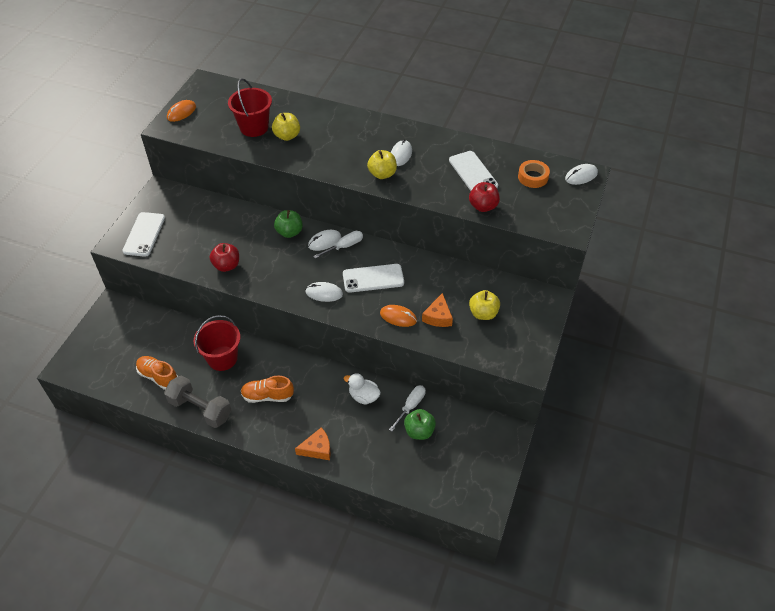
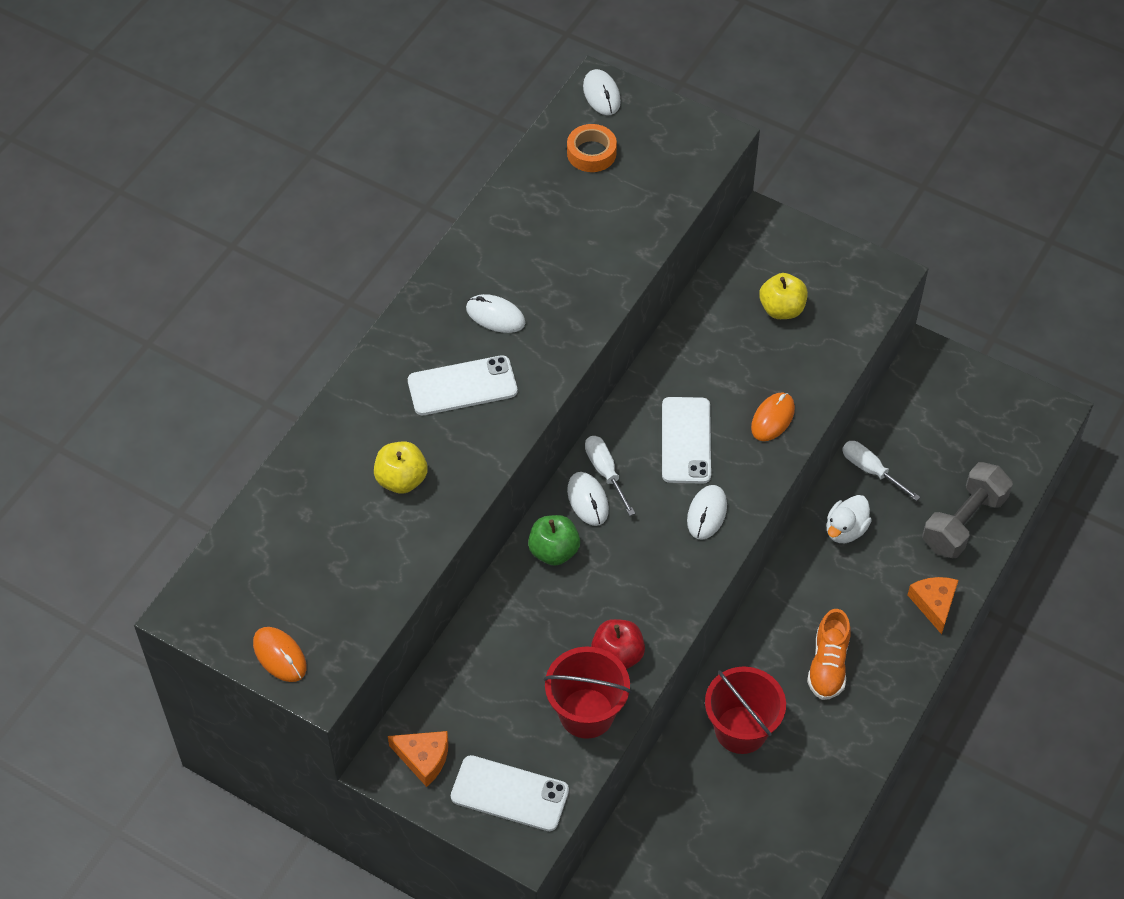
camera: 80 degrees left, 5 degrees up
orange shoe [136,356,178,390] -> none
grey dumbbell [164,376,232,428] -> grey dumbbell moved to [922,462,1013,558]
red bucket [228,78,272,137] -> red bucket moved to [544,647,631,739]
yellow apple [367,150,397,179] -> none
green apple [404,409,436,440] -> none
orange cheese [422,293,453,327] -> orange cheese moved to [388,731,448,787]
white phone [449,151,498,191] -> white phone moved to [408,355,517,415]
red apple [469,182,500,212] -> none

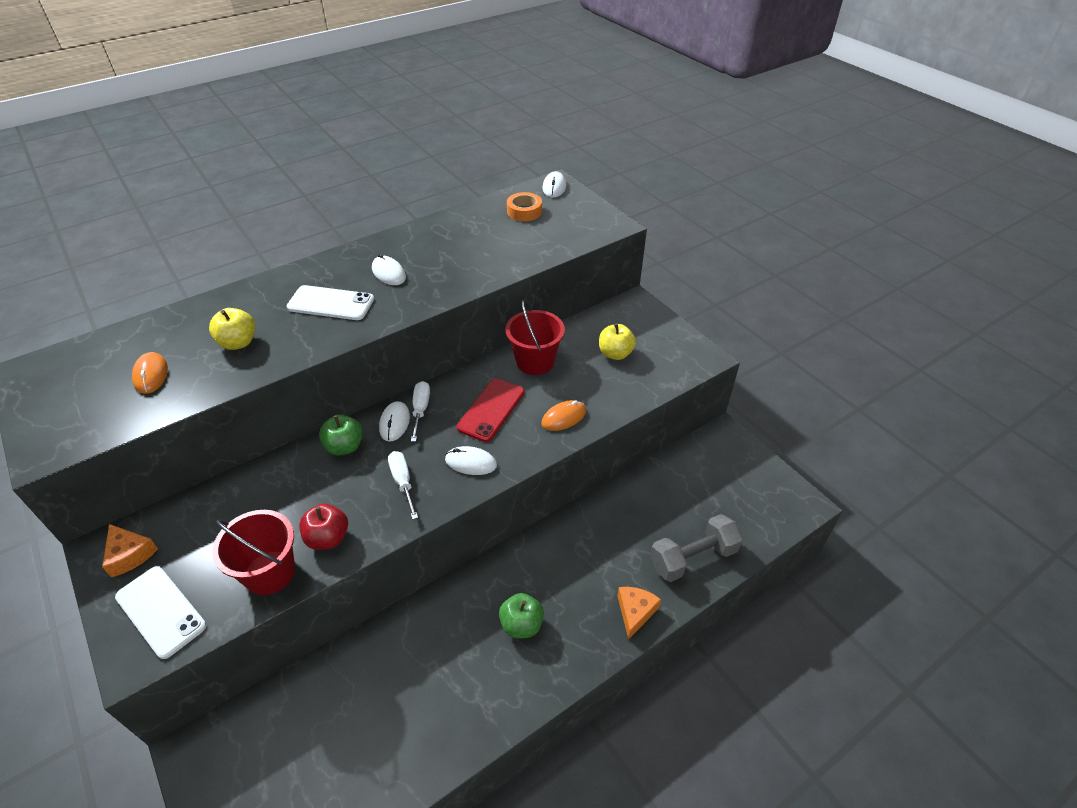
camera: 25 degrees right, 10 degrees down
orange mouse [253,627,307,682] -> orange mouse moved to [132,352,168,394]
white phone [662,397,711,484] -> red phone [457,378,525,442]
white mouse [687,485,727,540] -> white mouse turned 60 degrees clockwise [445,446,497,475]
red bucket [705,666,786,754] -> red bucket moved to [506,300,565,375]
orange shoe [807,609,851,700] -> green apple [499,593,544,638]
white duck [826,495,872,543] -> none
white screwdriver [842,441,920,501] -> white screwdriver moved to [388,451,418,519]

